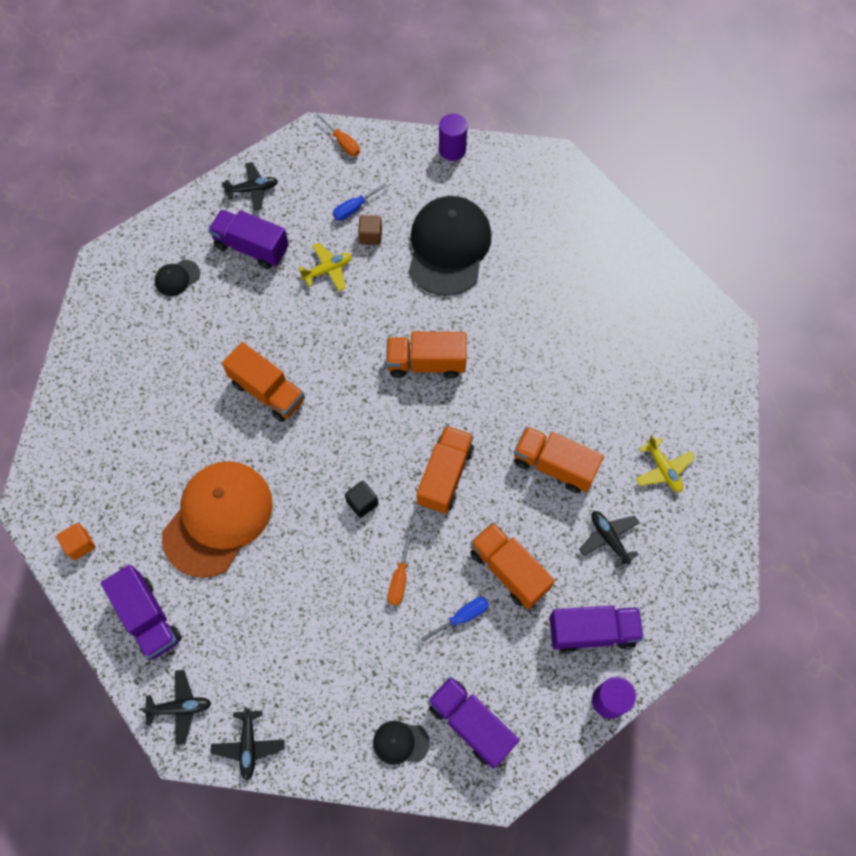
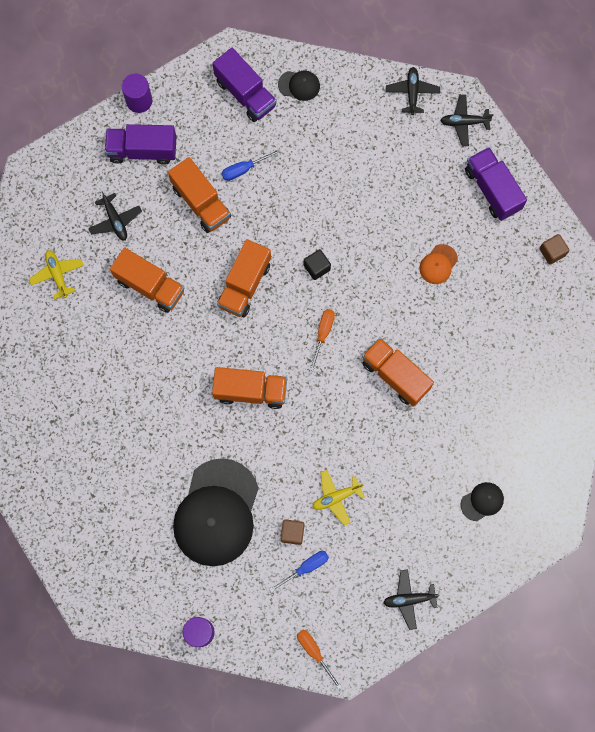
camera: 175 degrees left, 10 degrees up
orange cube [56,523,95,560] -> brown cube [539,234,569,265]
orange cap [162,461,273,578] -> orange cap [419,244,458,284], size x0.42
purple truck [208,210,289,269] -> none
orange screwdriver [388,529,413,605] -> orange screwdriver moved to [310,309,335,371]

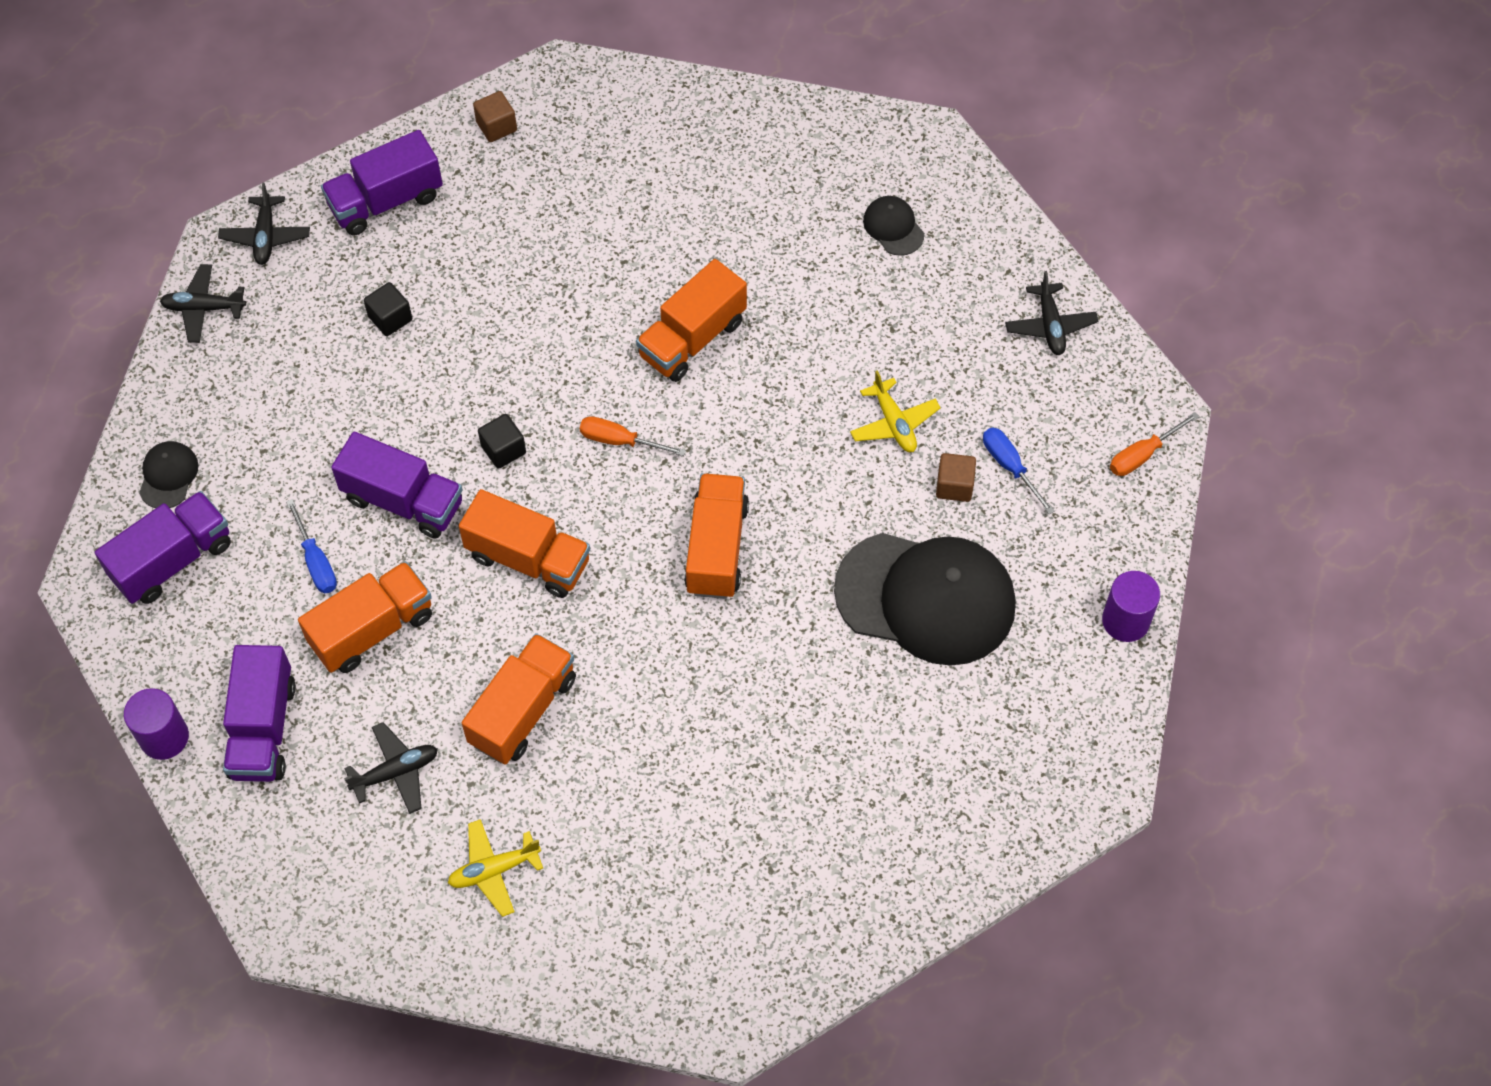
camera: 90 degrees left, 15 degrees down
orange cap [419,244,458,284] -> none
none -> purple truck [331,432,463,539]
none -> black cube [364,282,412,336]

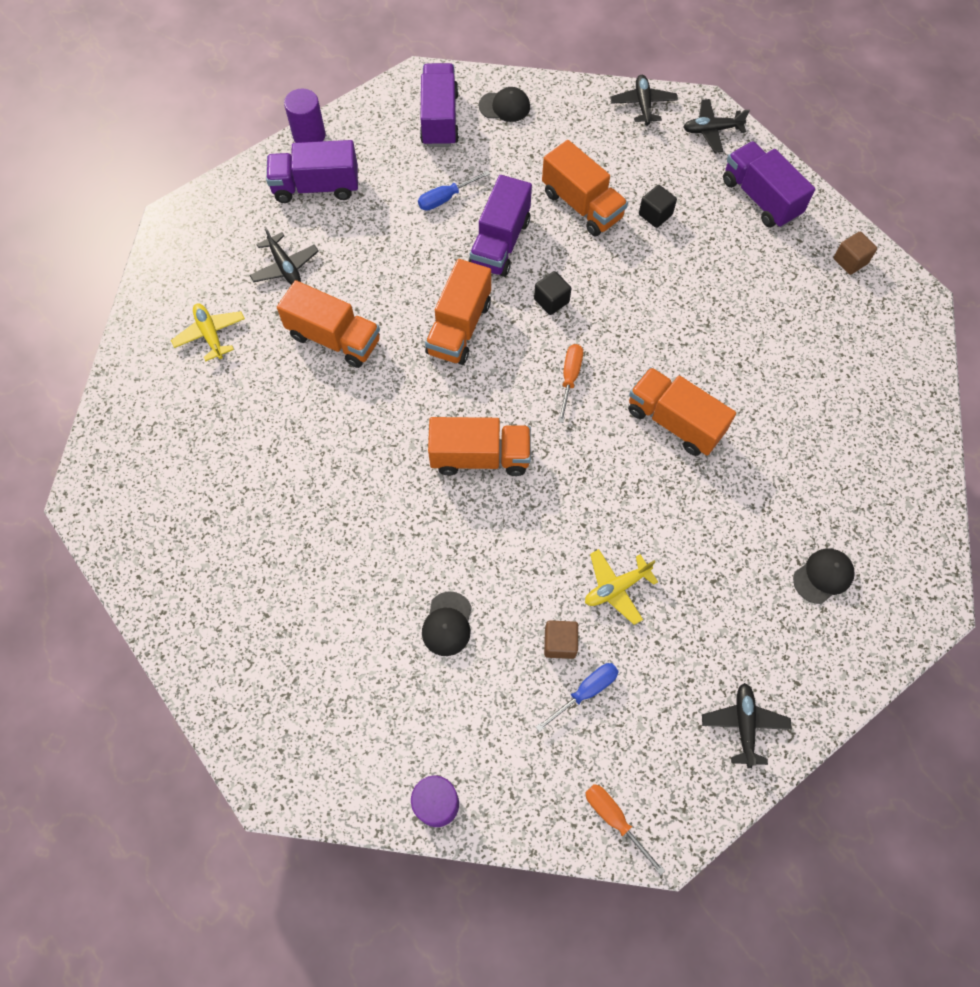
camera: 85 degrees right, 5 degrees up
purple truck [95,491,231,604] -> purple truck turned 135 degrees counterclockwise [420,63,459,147]
orange truck [298,561,432,673] -> orange truck moved to [542,140,628,236]
black cap [834,533,1016,666] -> black cap [422,592,472,656], size x0.42
black plane [1005,271,1098,355] -> black plane turned 105 degrees clockwise [702,683,792,768]

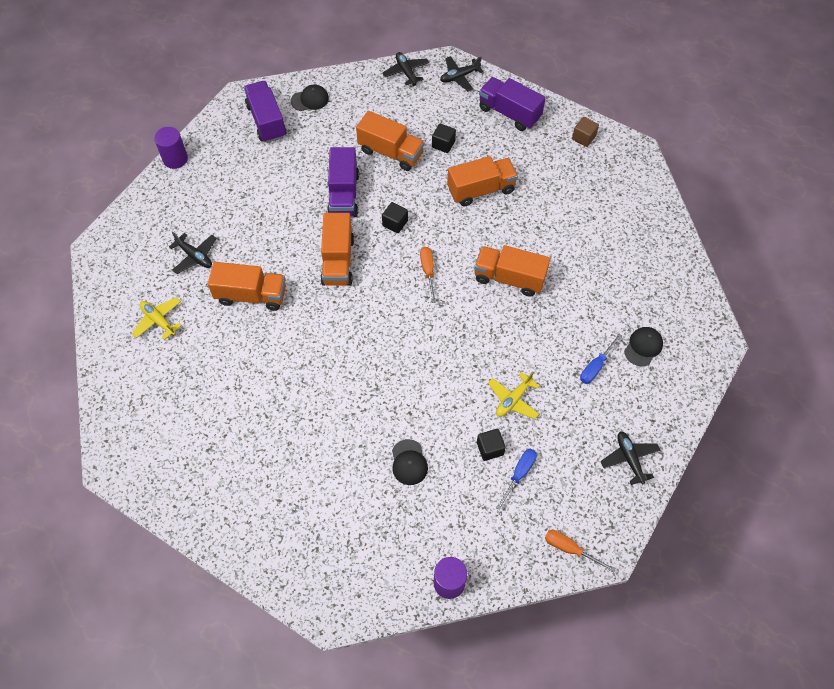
camera: 20 degrees left, 5 degrees down
purple truck [266,140,358,203] -> none
blue screwdriver [418,170,490,211] -> blue screwdriver moved to [580,334,622,384]
orange truck [428,417,531,476] -> orange truck moved to [447,156,518,207]
brown cube [544,621,578,659] -> black cube [477,429,506,461]

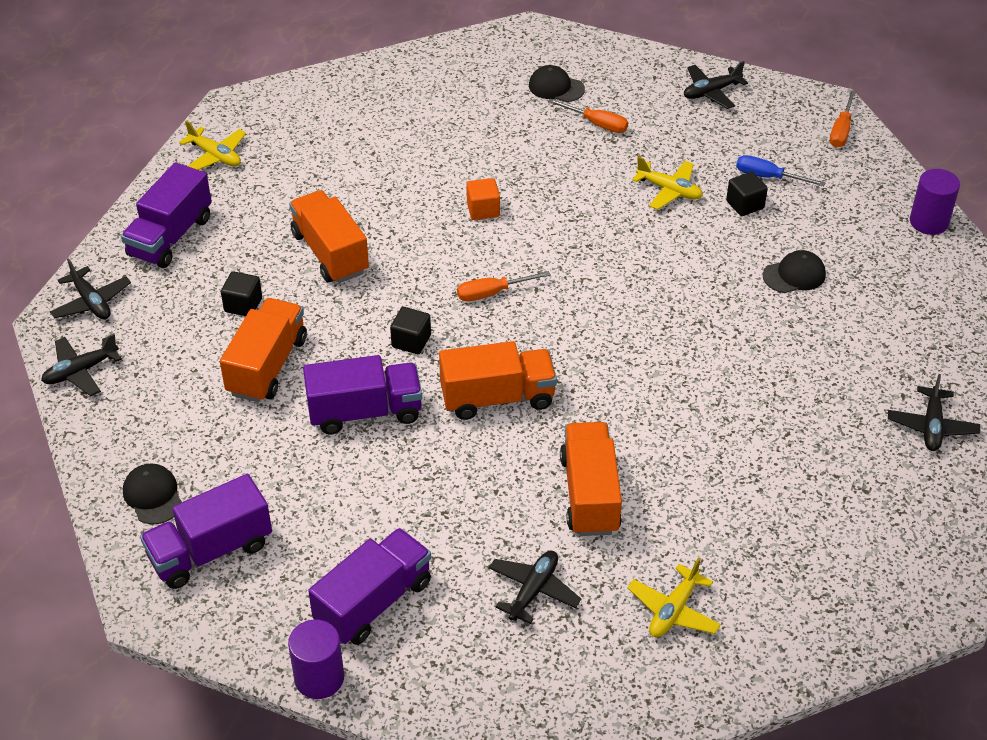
camera: 100 degrees left, 15 degrees down
orange truck [474,245,550,297] -> orange cube [466,178,500,220]
brown cube [572,117,599,147] -> yellow plane [179,120,246,170]
blue screwdriver [580,334,622,384] -> orange screwdriver [548,99,628,133]
none -> purple truck [308,528,431,645]
none -> black plane [888,374,980,451]

